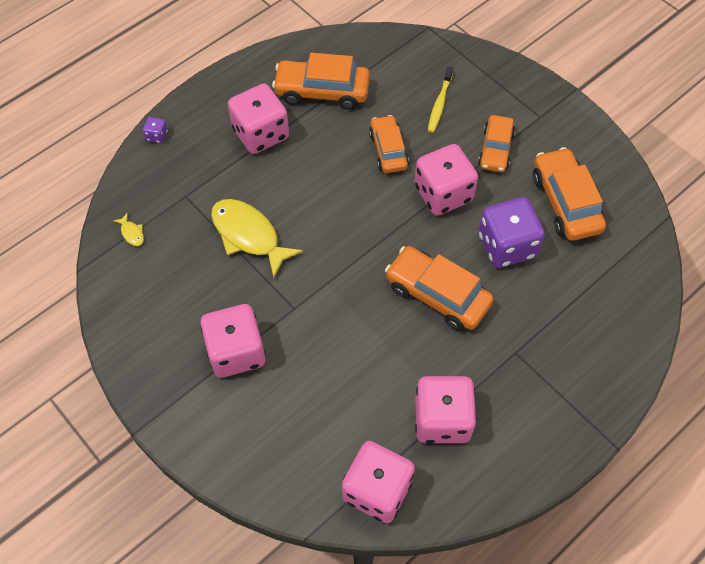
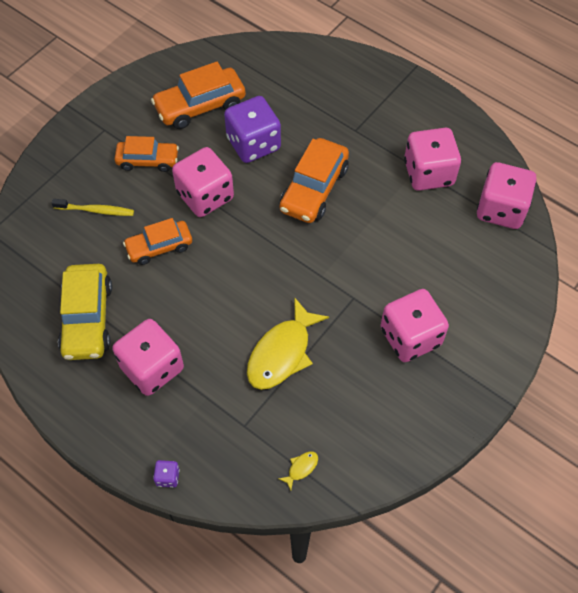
camera: 100 degrees left, 0 degrees up
orange car [272,53,370,110] -> yellow car [58,264,112,360]

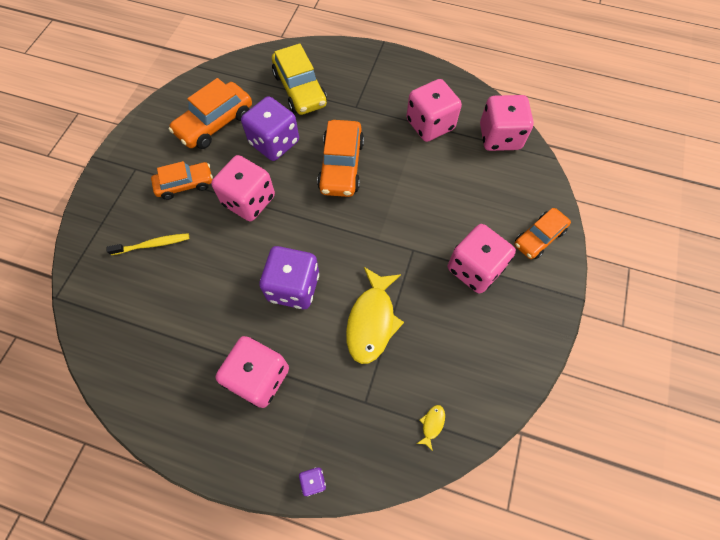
camera: 20 degrees left, 5 degrees up
yellow car [58,264,112,360] -> yellow car moved to [272,43,327,115]
orange car [123,218,192,265] -> orange car moved to [514,208,571,259]
none -> purple dice [259,246,319,309]

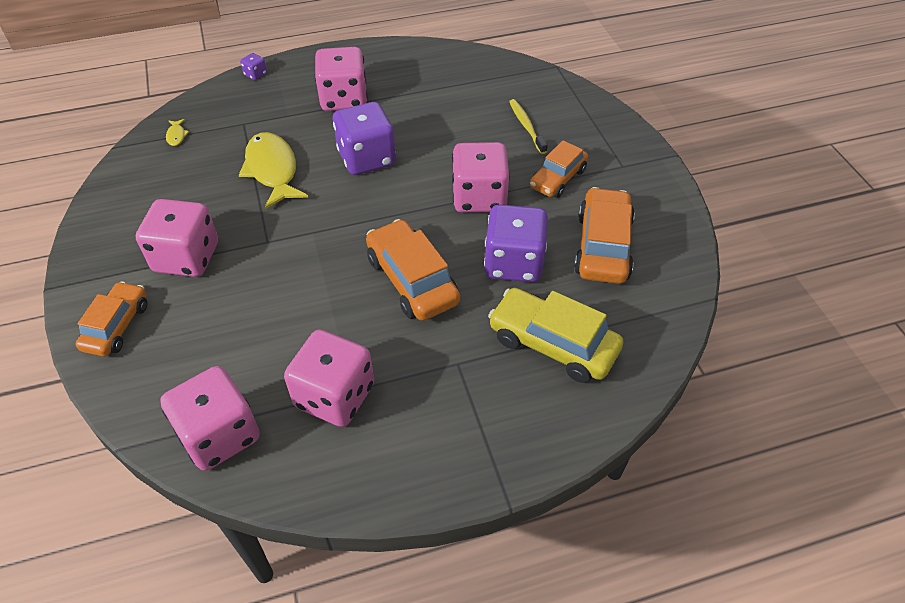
camera: 145 degrees right, 15 degrees down
yellow toothbrush [106,233,189,255] -> yellow toothbrush turned 120 degrees clockwise [509,99,548,154]

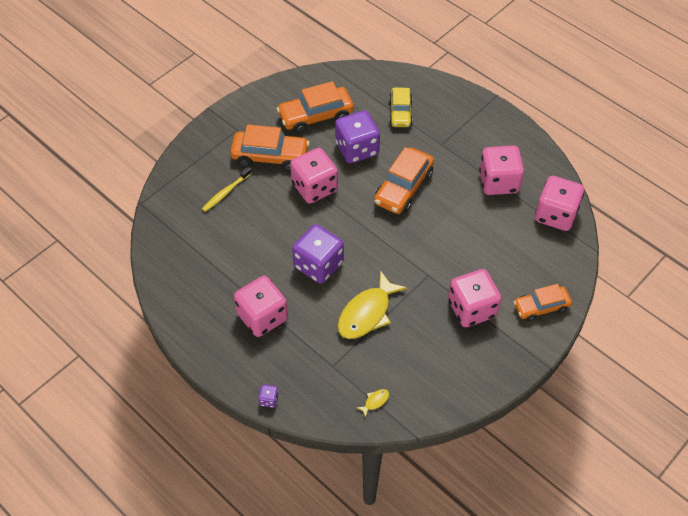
camera: 120 degrees left, 5 degrees up
yellow car [488,288,623,383] -> yellow car [389,87,413,127], size x0.67
orange car [530,140,588,198] -> orange car [230,125,310,171], size x1.50

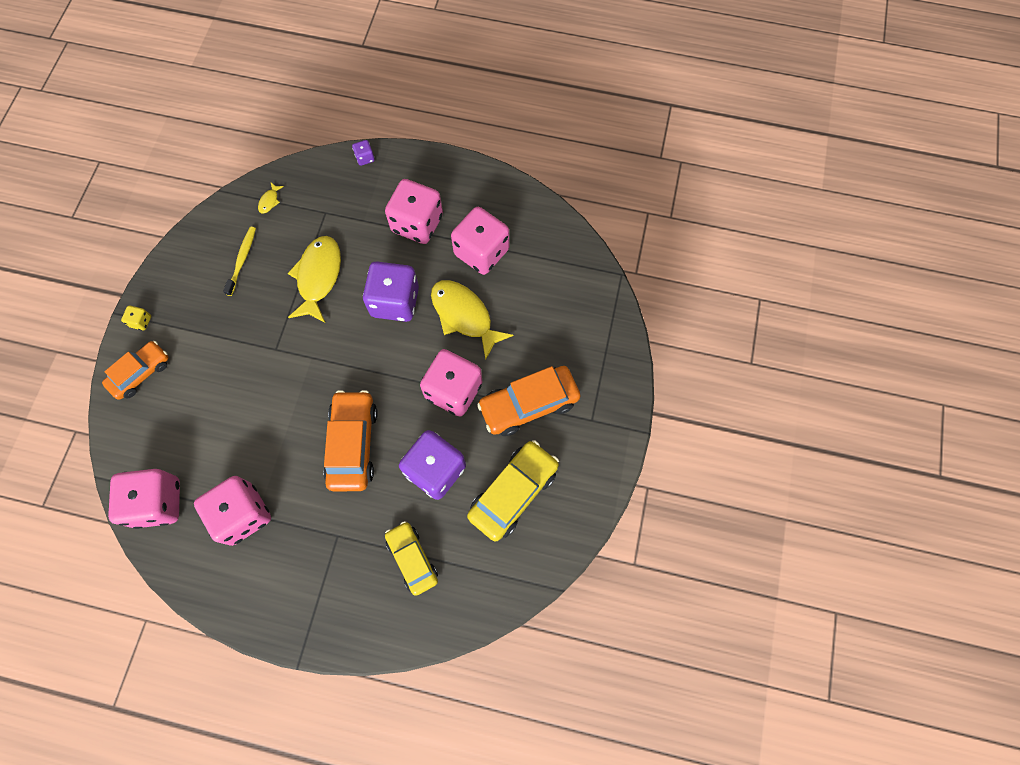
camera: 150 degrees right, 15 degrees up
yellow toothbrush [202,166,252,212] -> yellow toothbrush moved to [223,227,256,296]
orange car [276,81,354,134] -> yellow car [467,440,559,541]
pink dice [448,269,502,327] -> pink dice moved to [451,207,509,275]
none -> yellow dice [121,305,151,331]
none -> yellow fish [431,280,514,360]

